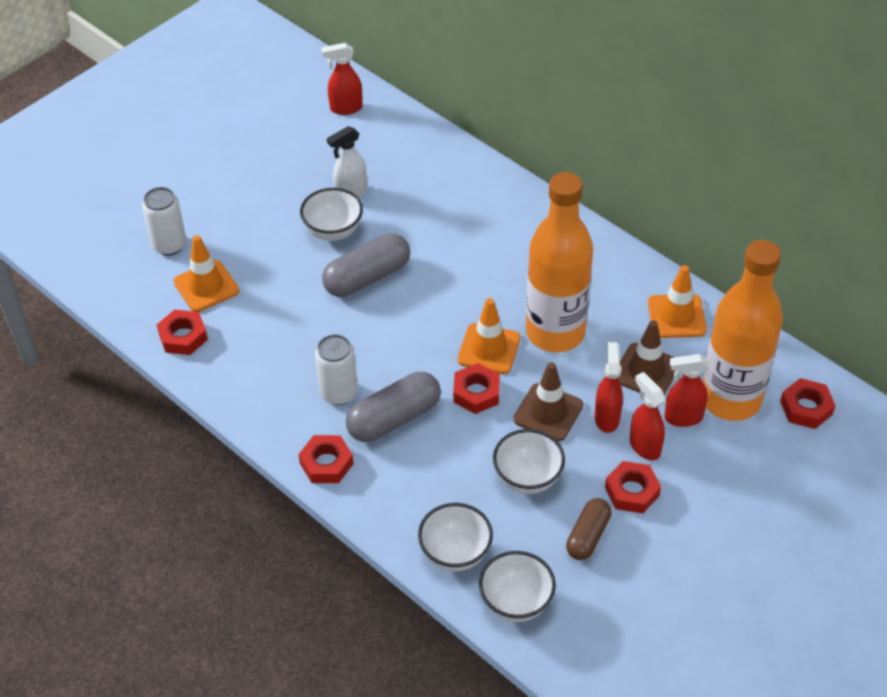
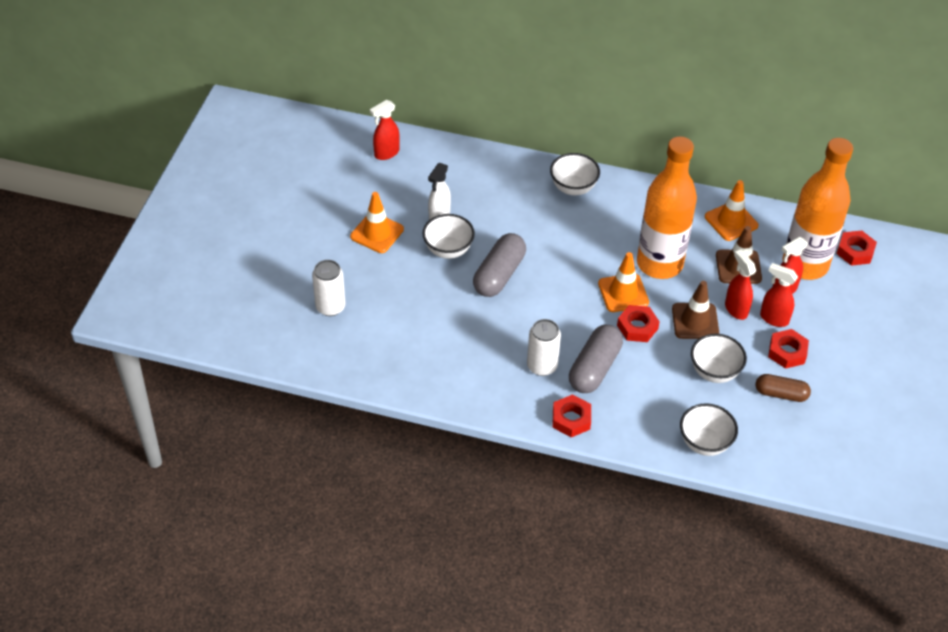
camera: 30 degrees left, 0 degrees up
red nut [157,309,208,355] -> none
orange traffic cone [173,235,239,312] -> orange traffic cone moved to [350,192,404,253]
white bowl [479,551,556,622] -> white bowl moved to [550,153,600,195]
brown capsule [566,498,612,560] -> brown capsule turned 75 degrees counterclockwise [756,374,811,402]

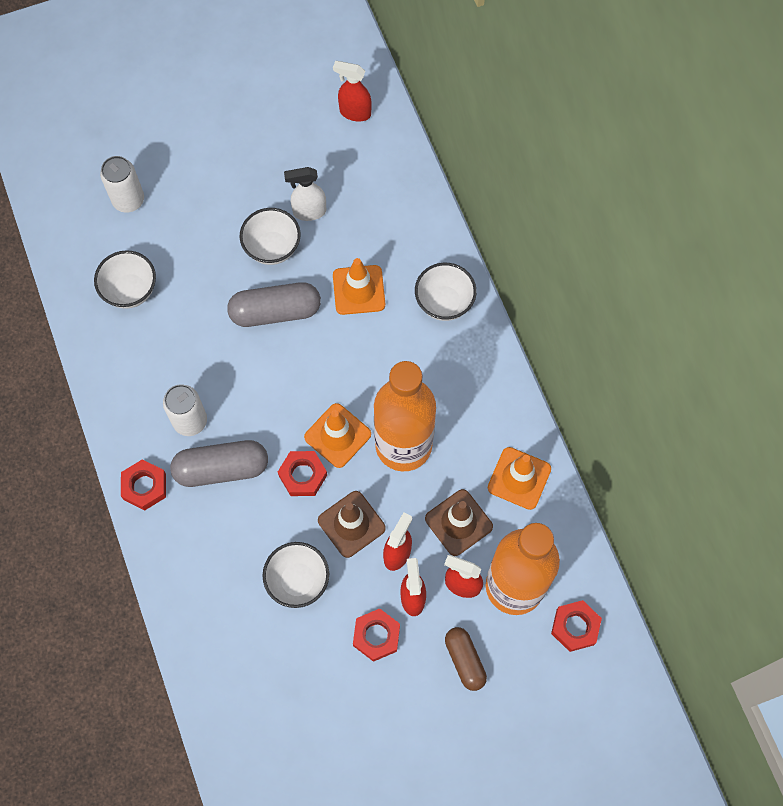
camera: 55 degrees right, 20 degrees up
orange traffic cone [350,192,404,253] -> orange traffic cone moved to [333,258,385,315]
white bowl [680,403,738,456] -> white bowl moved to [94,250,156,309]
brown capsule [756,374,811,402] -> brown capsule moved to [445,627,487,691]

